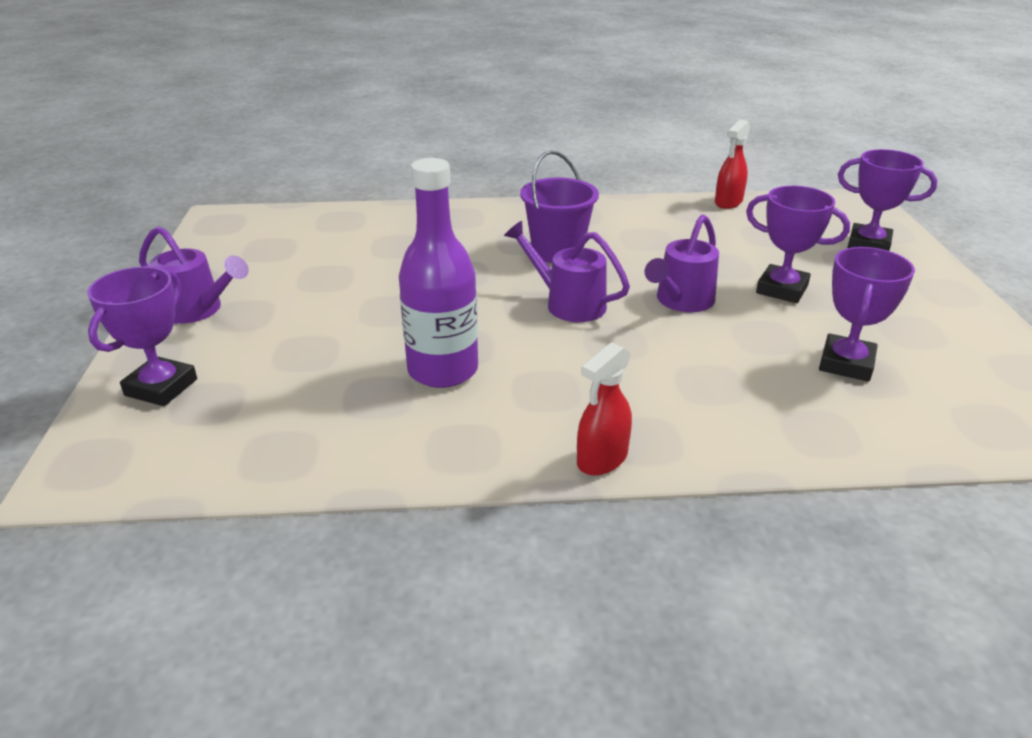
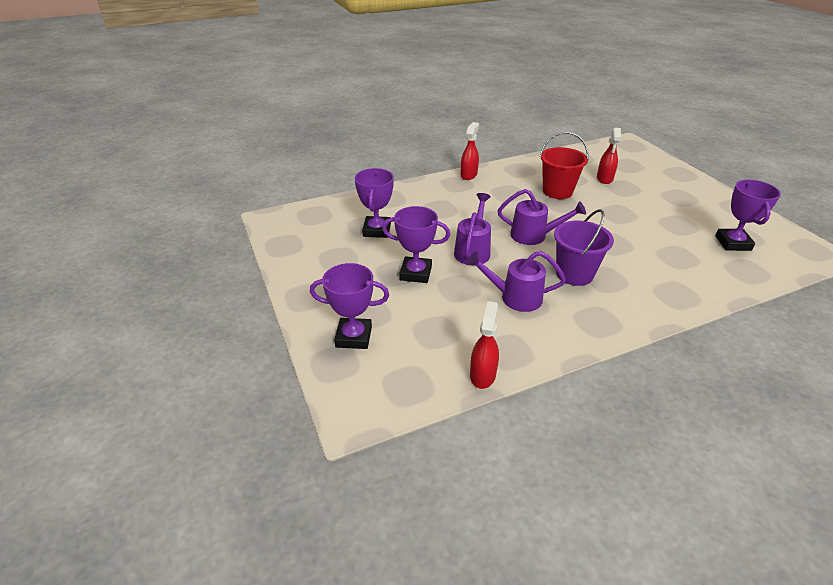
camera: 160 degrees right, 5 degrees up
purple trophy [87,267,197,406] -> purple trophy moved to [715,180,781,251]
purple watering can [139,226,249,324] -> purple watering can moved to [466,251,566,312]
purple bottle [399,158,478,388] -> red bucket [540,132,589,199]
none -> red spray bottle [597,128,621,184]

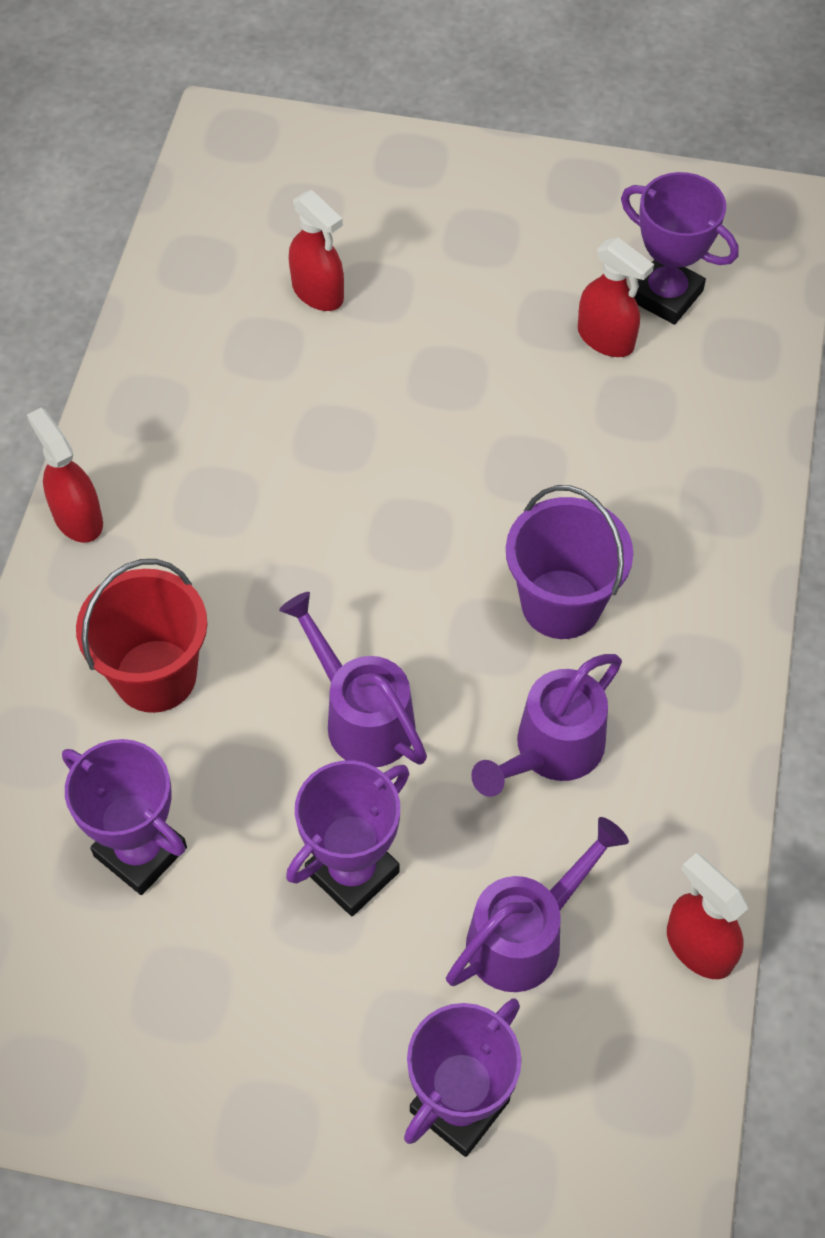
camera: 55 degrees left, 20 degrees up
purple watering can [498,189,586,245] -> purple watering can moved to [446,817,629,992]
red bucket [540,132,589,199] -> red bucket moved to [76,559,207,713]
none -> red spray bottle [578,238,654,357]

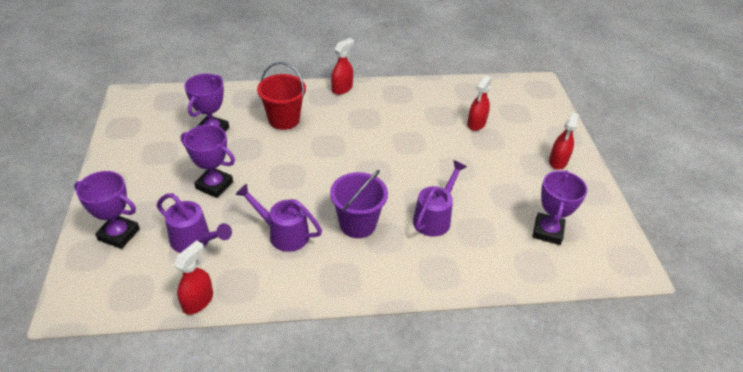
camera: 70 degrees right, 15 degrees down
purple watering can [279,592,427,767] -> purple watering can moved to [413,160,467,237]
red spray bottle [578,238,654,357] -> red spray bottle moved to [549,112,579,170]

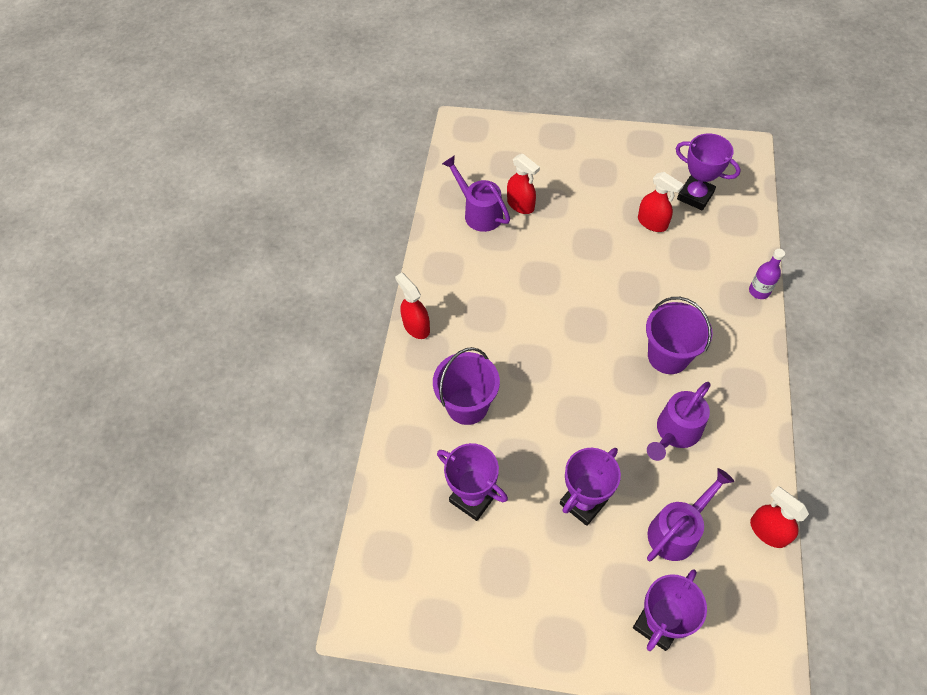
camera: 70 degrees left, 15 degrees up
red bucket [257,62,306,130] -> purple bucket [433,347,500,425]
purple watering can [413,160,467,237] -> purple watering can moved to [442,155,510,232]
red spray bottle [549,112,579,170] -> red spray bottle moved to [638,172,684,232]
none -> purple bottle [749,249,785,299]

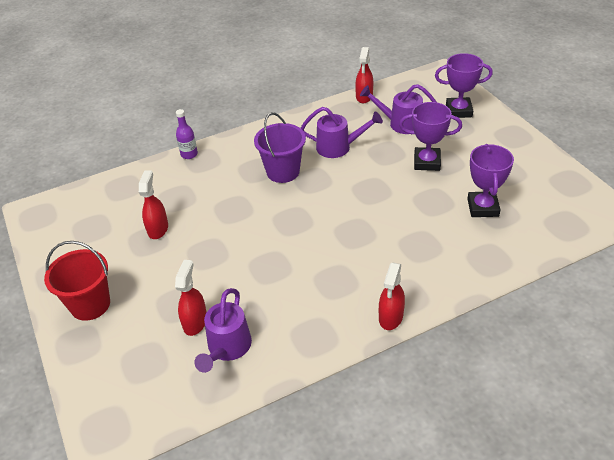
camera: 125 degrees left, 15 degrees down
purple bucket [433,347,500,425] -> none
purple trophy [676,133,741,210] -> none
none -> red bucket [44,241,110,321]

